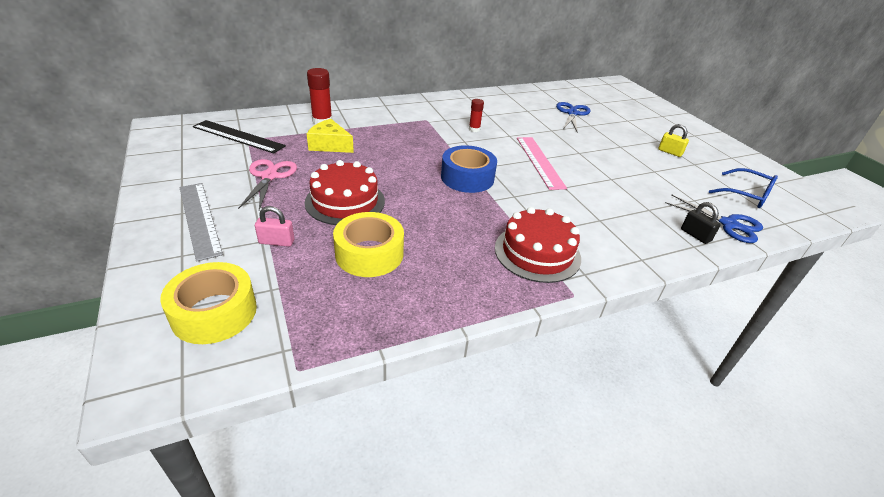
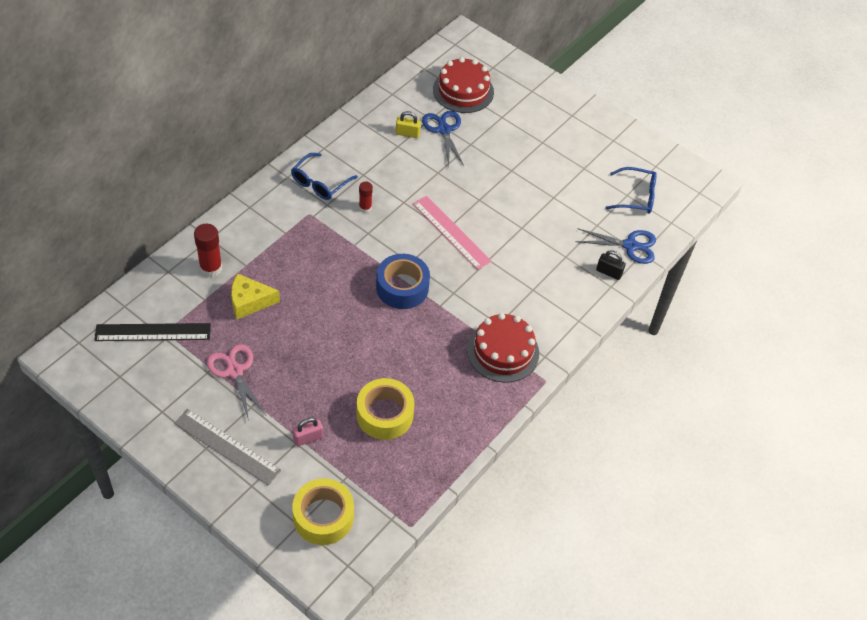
camera: 30 degrees left, 15 degrees up
red cake [304,160,385,225] -> red cake moved to [433,57,494,113]
yellow padlock [658,124,689,157] -> yellow padlock moved to [395,111,421,138]
none -> blue glasses [291,153,358,200]

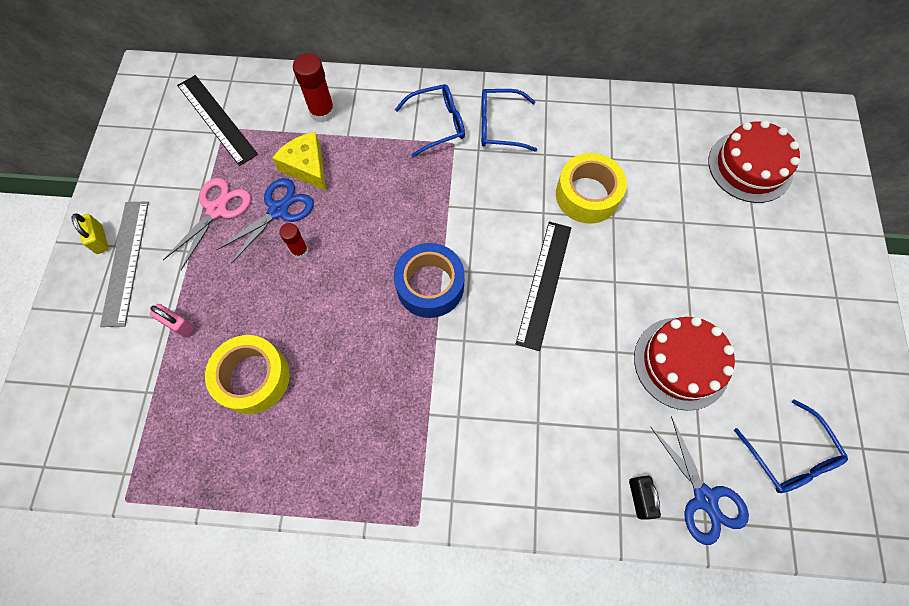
camera: 60 degrees right, 15 degrees up
yellow tape [292,478,354,545] -> yellow tape moved to [556,153,627,224]
red glue stick [359,182,373,213] -> red glue stick moved to [279,223,309,259]
yellow padlock [395,111,421,138] -> yellow padlock moved to [71,213,109,254]
pink ruler [413,196,492,270] -> black ruler [516,222,571,351]
blue scissors [422,111,464,166] -> blue scissors moved to [217,178,314,264]
red cake [467,313,539,382] -> red cake moved to [634,317,735,411]
none -> blue glasses [395,84,465,157]

